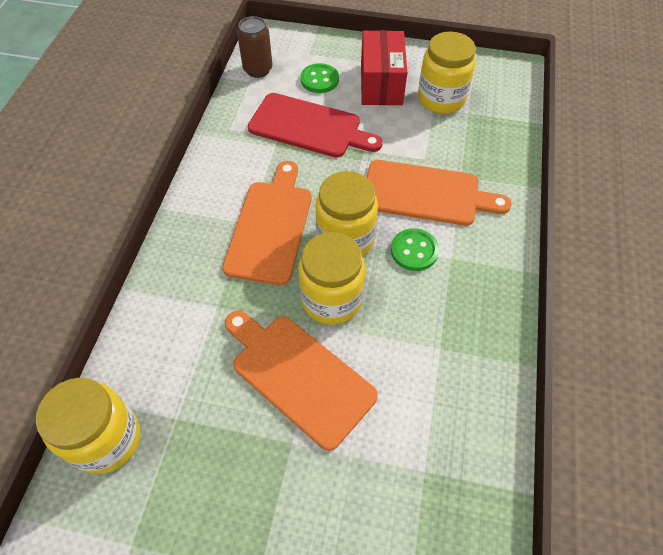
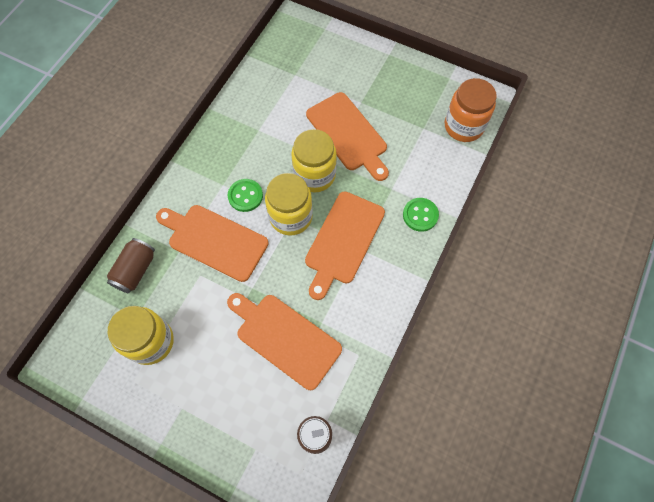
camera: 165 degrees left, 10 degrees up
yellow jar [36,378,140,474] -> orange jar [445,78,497,142]
red cutting board [248,93,383,158] -> orange cutting board [227,293,342,390]
green button [301,63,339,93] -> green button moved to [403,198,439,232]
red box [361,30,407,105] -> none
none -> brown can [107,238,155,293]

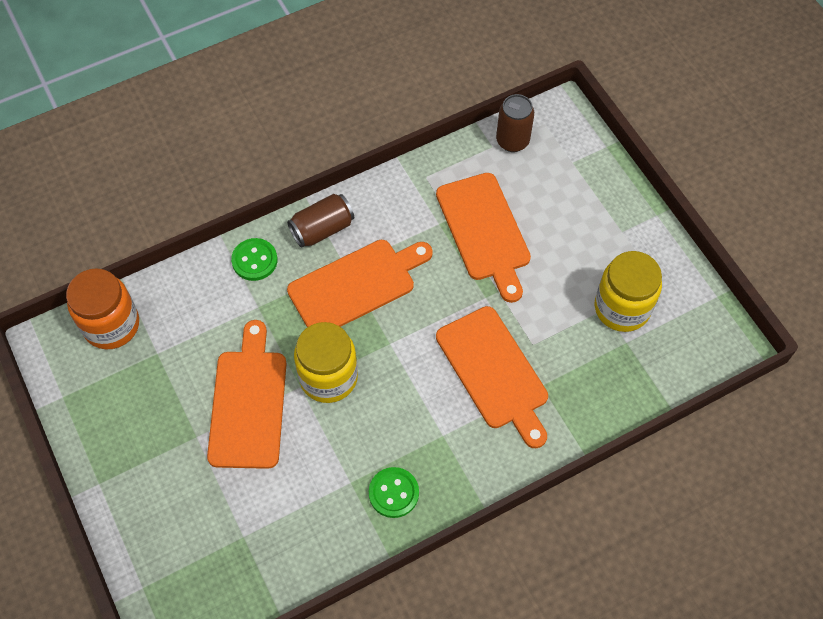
camera: 145 degrees left, 5 degrees down
brown can [107,238,155,293] -> brown can moved to [287,194,354,248]
green button [228,179,263,212] -> green button moved to [369,467,419,518]
yellow jar [265,173,313,236] -> none

